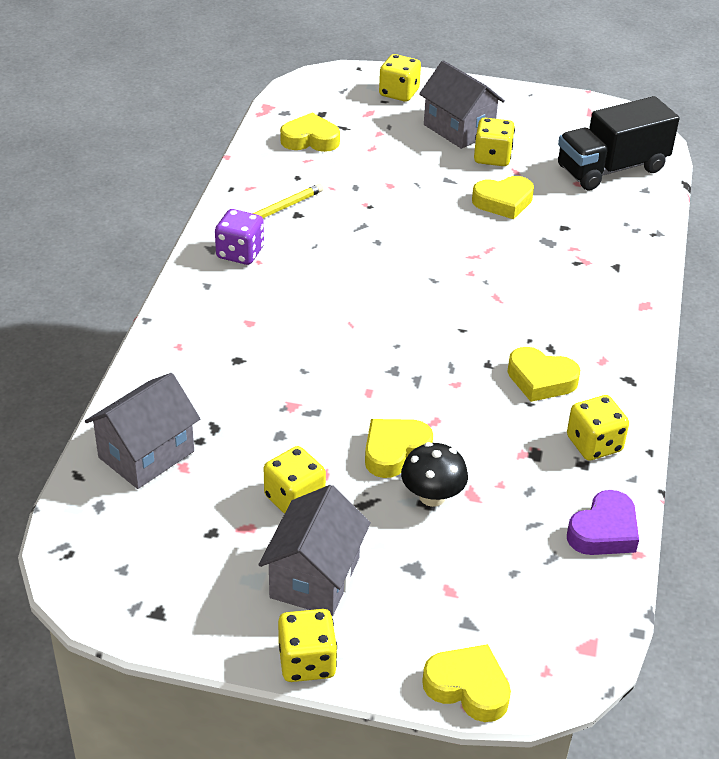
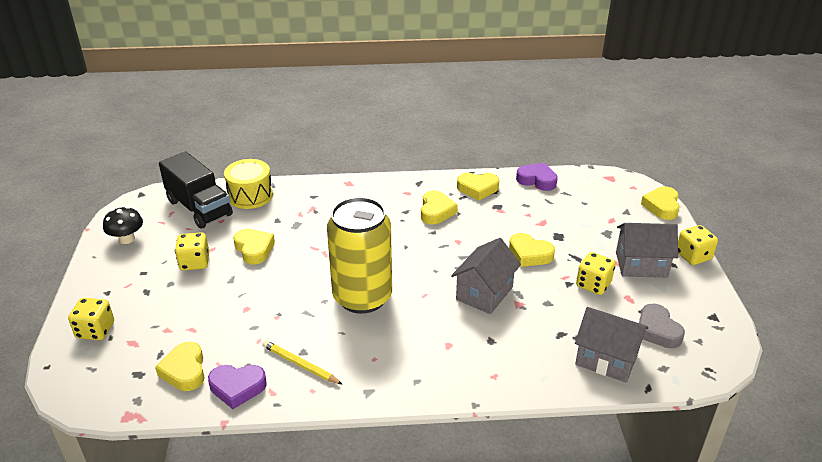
camera: 105 degrees left, 5 degrees down
purple dice [215,209,264,265] -> none
black mushroom [401,442,468,507] -> black mushroom moved to [103,206,143,244]
grey house [419,60,505,149] -> grey house moved to [451,238,521,314]
yellow dice [567,395,629,461] -> yellow heart [457,173,499,201]
none -> purple heart [208,365,267,409]
none -> yellow drum [224,159,273,209]
none -> yellow can [327,197,392,314]
none -> grey heart [639,304,685,348]

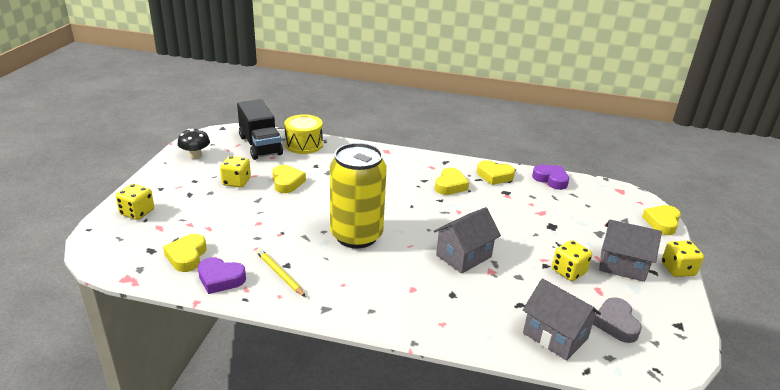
camera: 15 degrees right, 5 degrees down
yellow heart [509,233,555,267] -> none

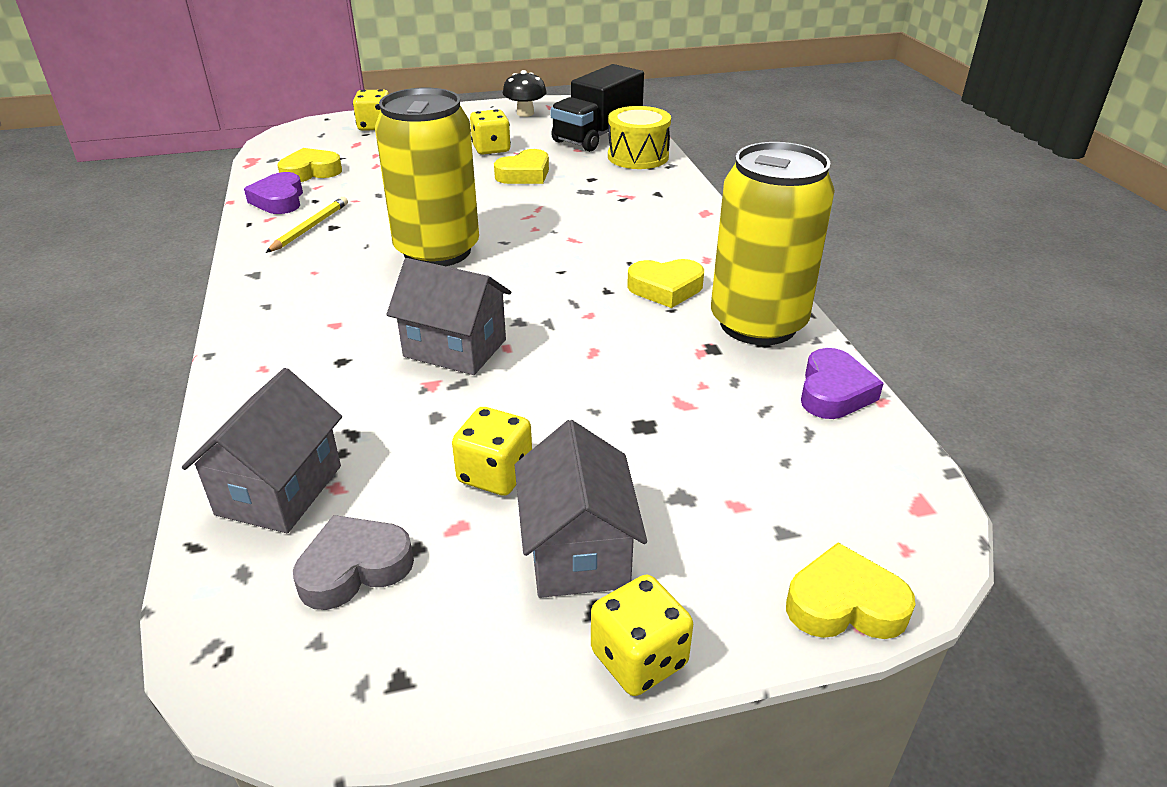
camera: 65 degrees right, 5 degrees up
yellow heart [477,160,515,185] -> yellow can [711,142,835,345]

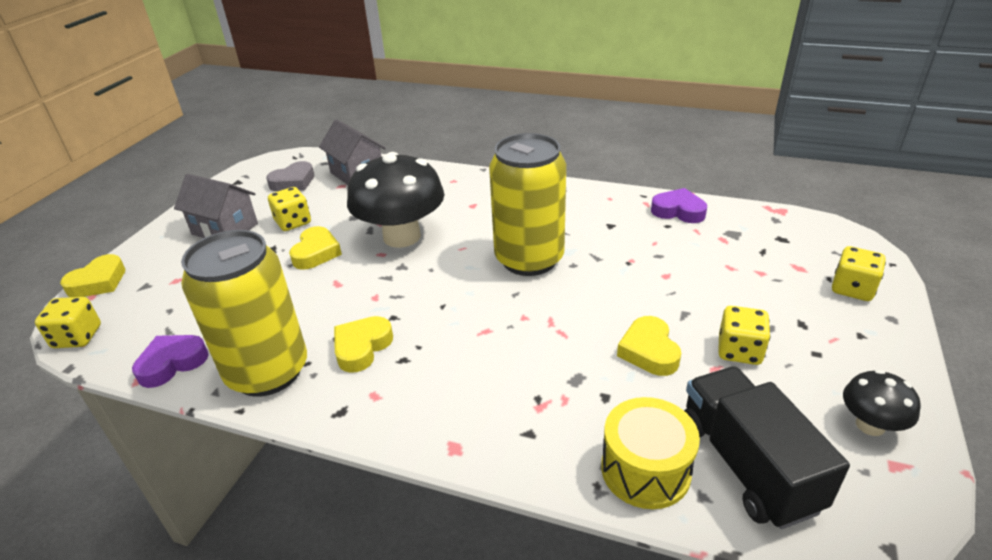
camera: 125 degrees right, 0 degrees up
yellow pencil [266,197,348,253] -> none
yellow heart [277,148,342,182] -> yellow heart moved to [289,226,342,270]
grey heart [293,515,414,610] -> grey heart turned 45 degrees clockwise [266,161,314,192]
grey house [386,258,511,375] -> black mushroom [347,152,444,248]
yellow dice [591,574,693,696] -> yellow dice moved to [35,297,101,348]
purple heart [801,348,884,419] -> purple heart turned 90 degrees clockwise [132,335,209,388]

